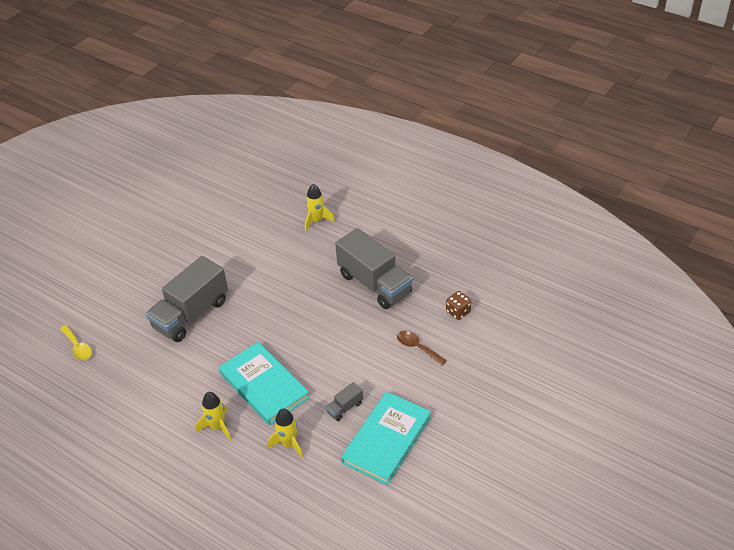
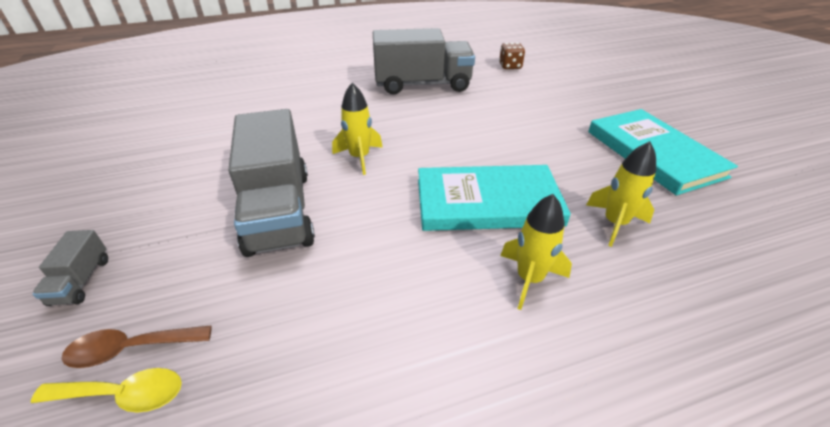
camera: 55 degrees left, 5 degrees down
yellow rocket [305,184,335,231] -> yellow rocket moved to [332,83,383,175]
grey truck [326,382,363,421] -> grey truck moved to [32,230,108,306]
brown spoon [397,331,447,365] -> brown spoon moved to [62,325,212,368]

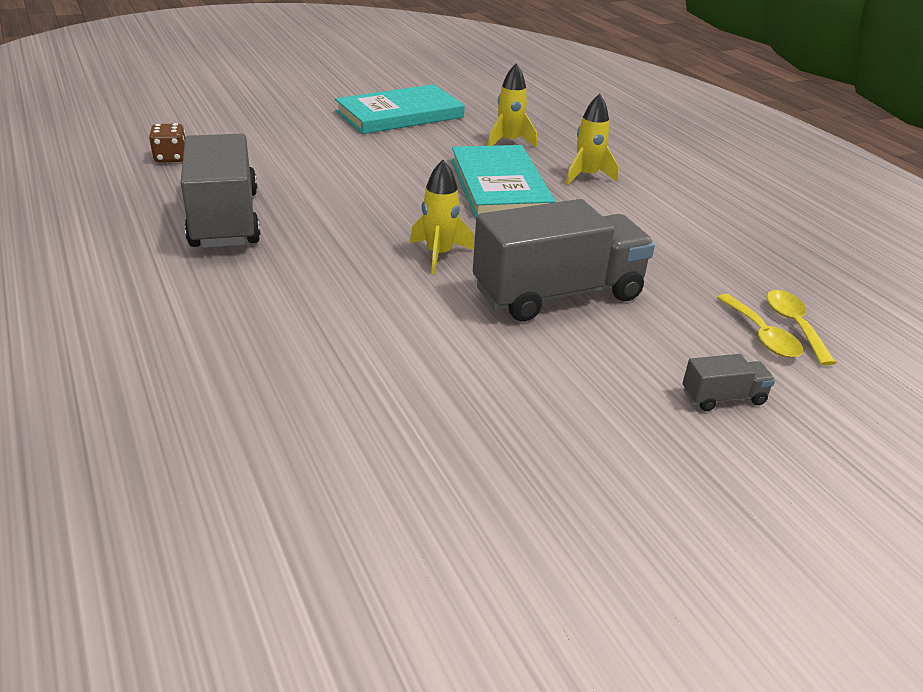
camera: 100 degrees left, 5 degrees down
brown spoon [62,325,212,368] -> yellow spoon [716,294,803,358]

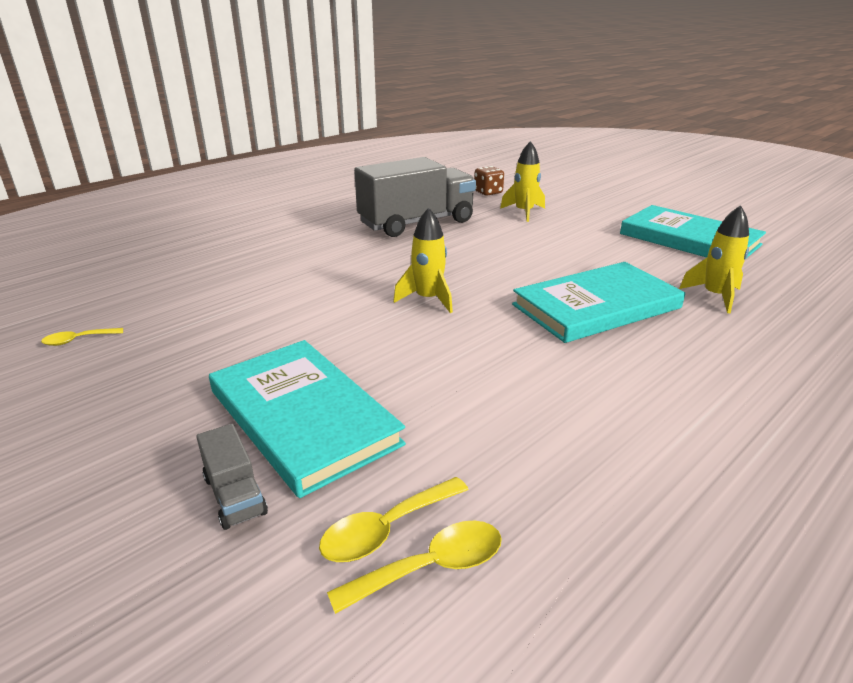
camera: 75 degrees right, 5 degrees down
grey truck [473,199,655,321] -> none
yellow rocket [566,94,619,185] -> yellow rocket moved to [500,141,545,222]
none -> yellow spoon [41,328,123,346]
none -> turquoise book [209,340,406,498]

